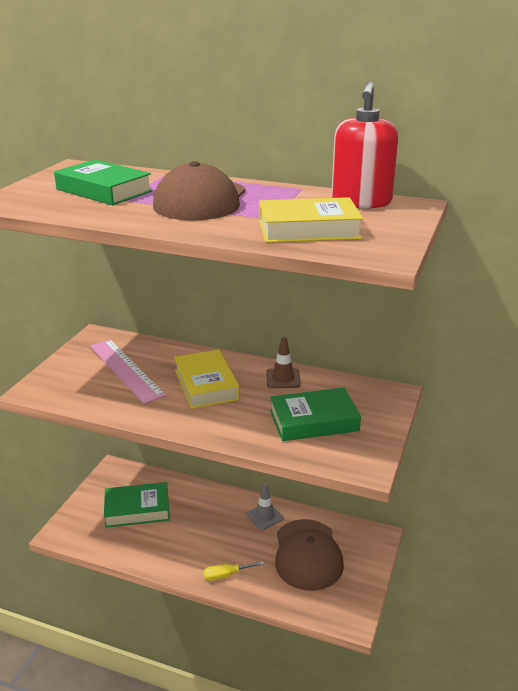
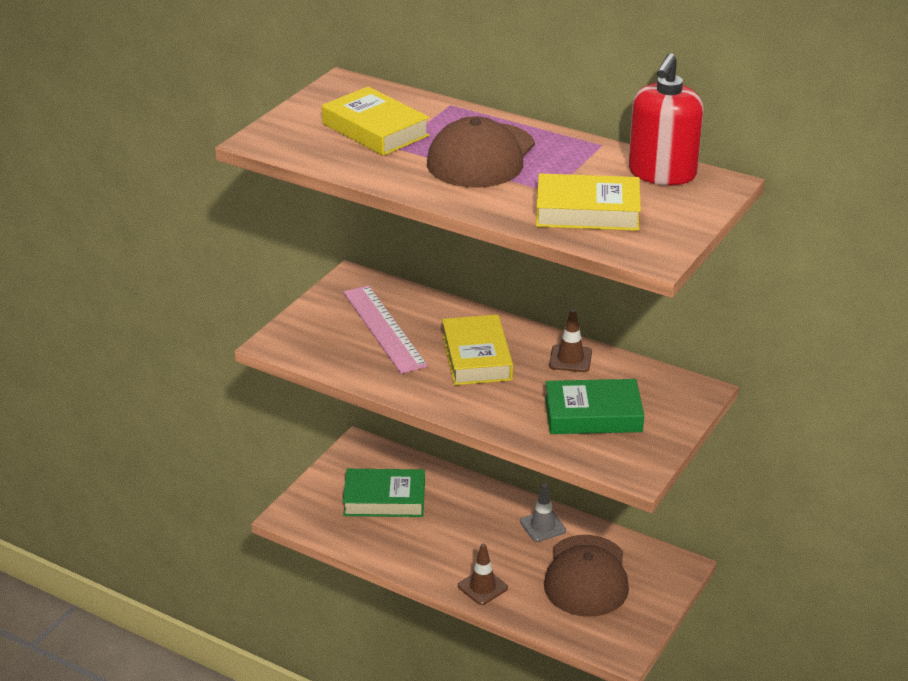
camera: 10 degrees right, 5 degrees up
green book [54,160,152,205] -> yellow book [322,87,429,156]
yellow screwdriver [204,561,264,581] -> brown traffic cone [458,543,508,605]

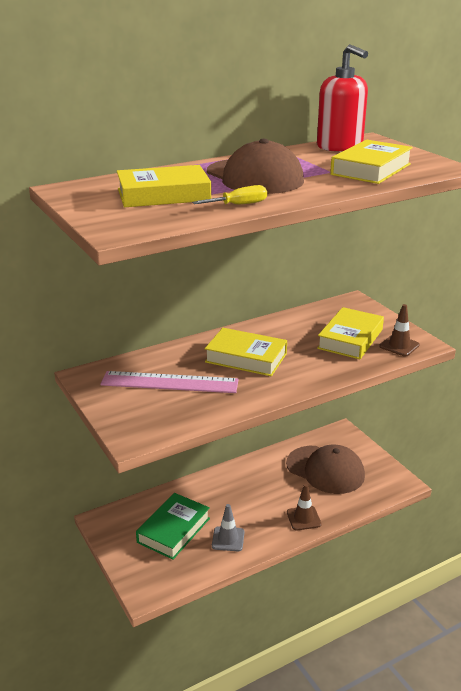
camera: 60 degrees left, 5 degrees down
grey traffic cone [520,483,566,542] -> grey traffic cone moved to [212,504,245,551]
green book [545,379,644,434] -> yellow book [317,307,384,359]
brown traffic cone [549,309,592,372] -> brown traffic cone moved to [379,304,420,356]
none -> yellow screwdriver [192,185,267,205]

